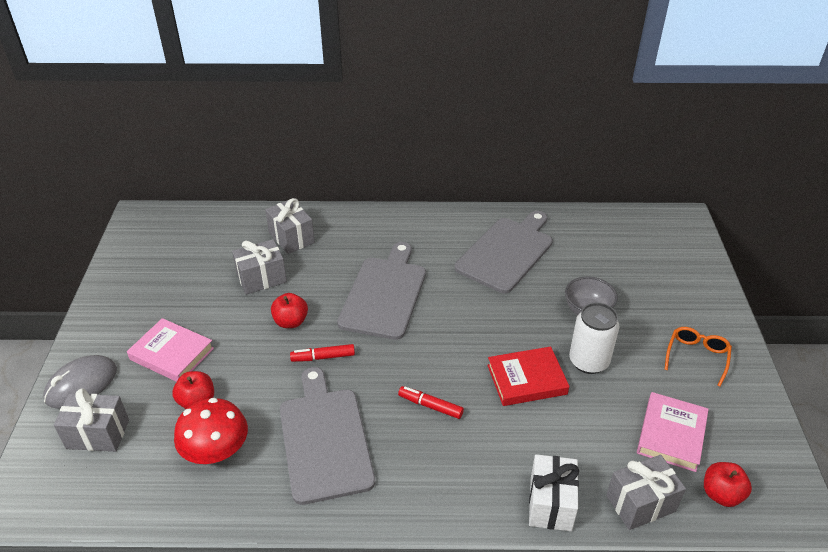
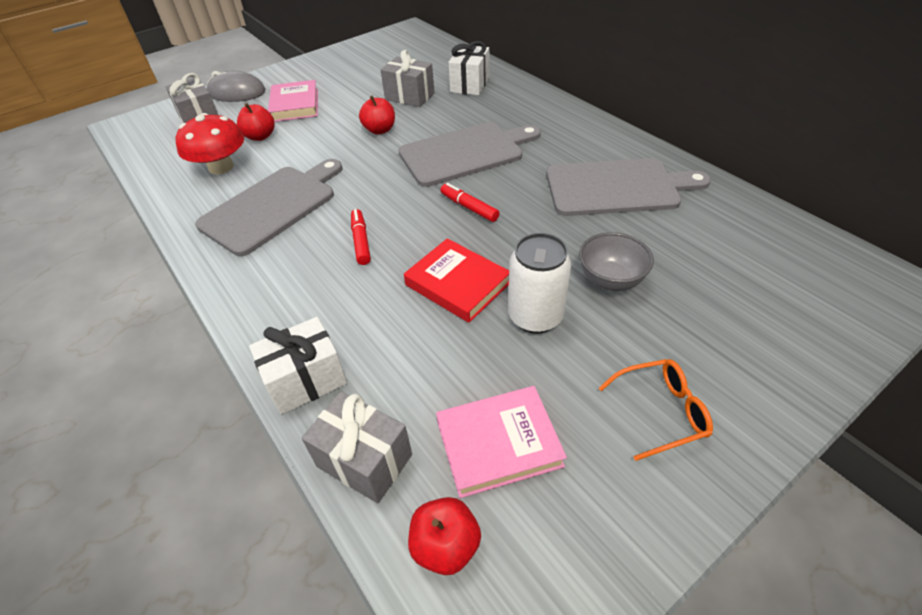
camera: 55 degrees right, 5 degrees up
grey gift [265,198,315,254] -> white gift [448,41,490,95]
red marker [290,344,355,362] -> red marker moved to [440,183,500,222]

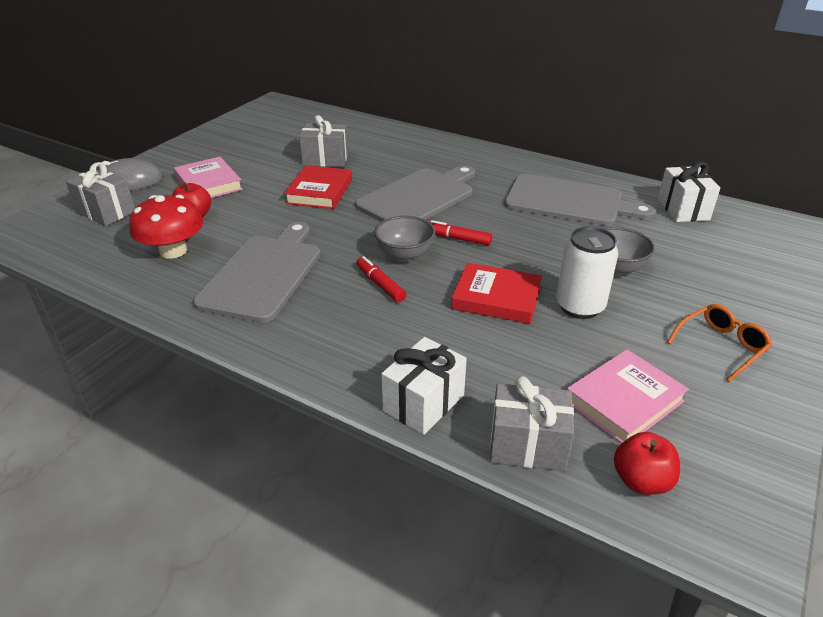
camera: 25 degrees left, 10 degrees down
red apple [359,96,395,134] -> red book [284,165,352,209]
white gift [448,41,490,95] -> white gift moved to [658,162,720,222]
grey cutting board [546,158,711,216] -> grey cutting board turned 45 degrees clockwise [504,174,655,226]
none -> grey bowl [374,216,435,262]

